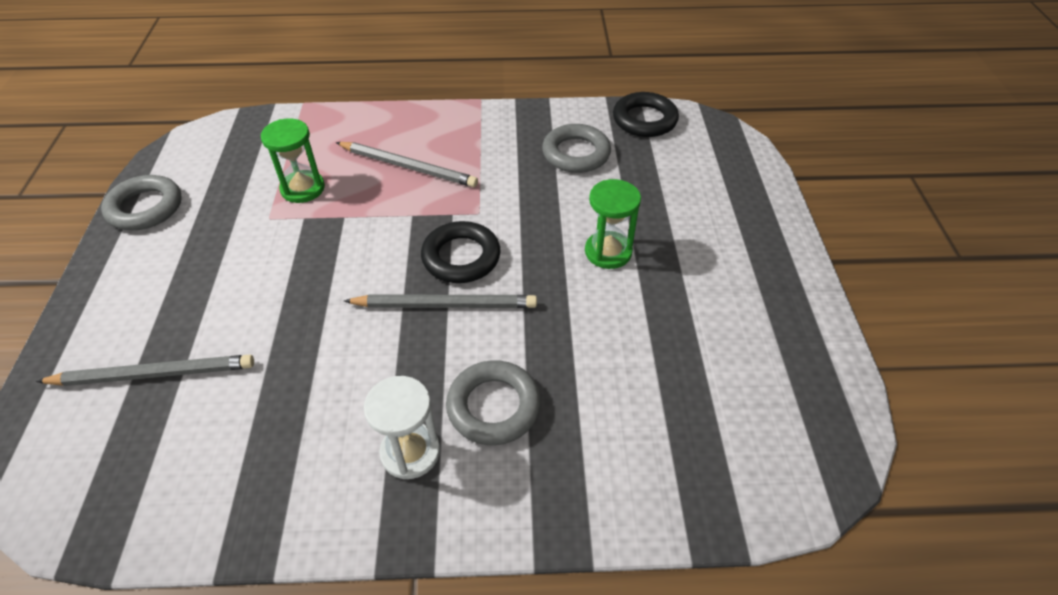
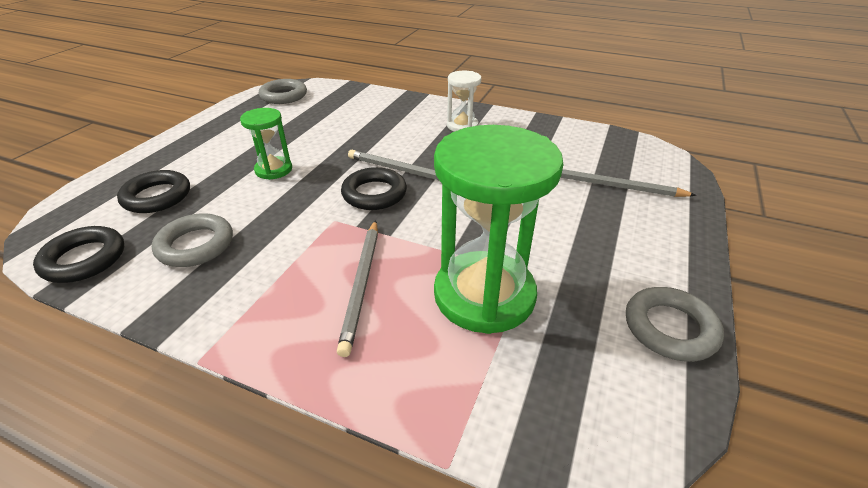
camera: 155 degrees left, 10 degrees down
green hourglass [261,118,325,203] -> green hourglass [434,125,563,334], size x2.00
grey pencil [336,142,478,187] -> grey pencil turned 135 degrees counterclockwise [337,220,378,357]
grey ring [446,360,541,445] -> grey ring moved to [259,79,307,104]
none -> black ring [117,170,190,213]

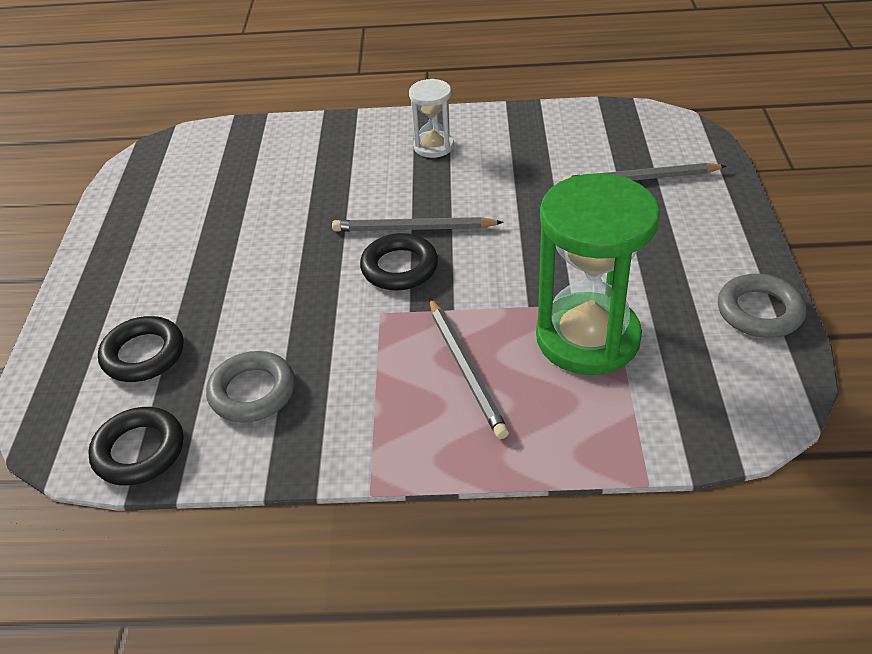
camera: 20 degrees left, 5 degrees up
green hourglass [240,108,292,180] -> none
grey ring [259,79,307,104] -> none

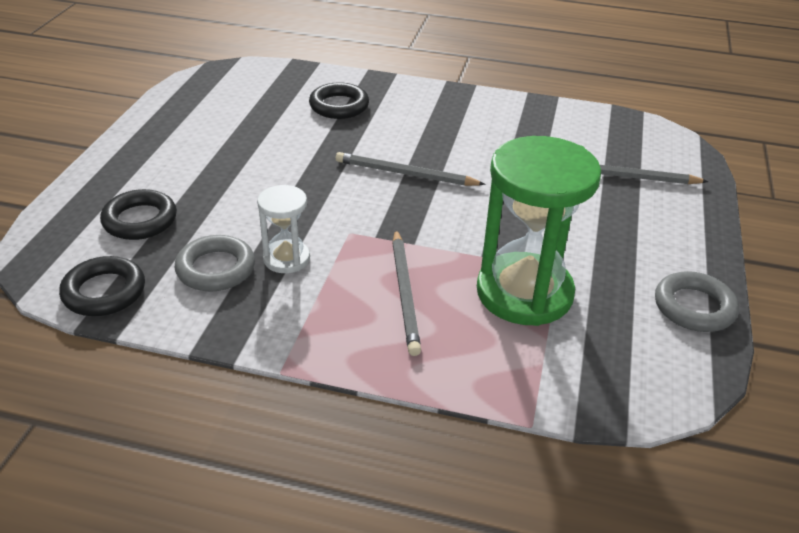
camera: 10 degrees right, 5 degrees down
black ring [360,233,438,290] -> black ring moved to [309,82,369,119]
white hourglass [409,79,454,158] -> white hourglass moved to [257,185,310,273]

